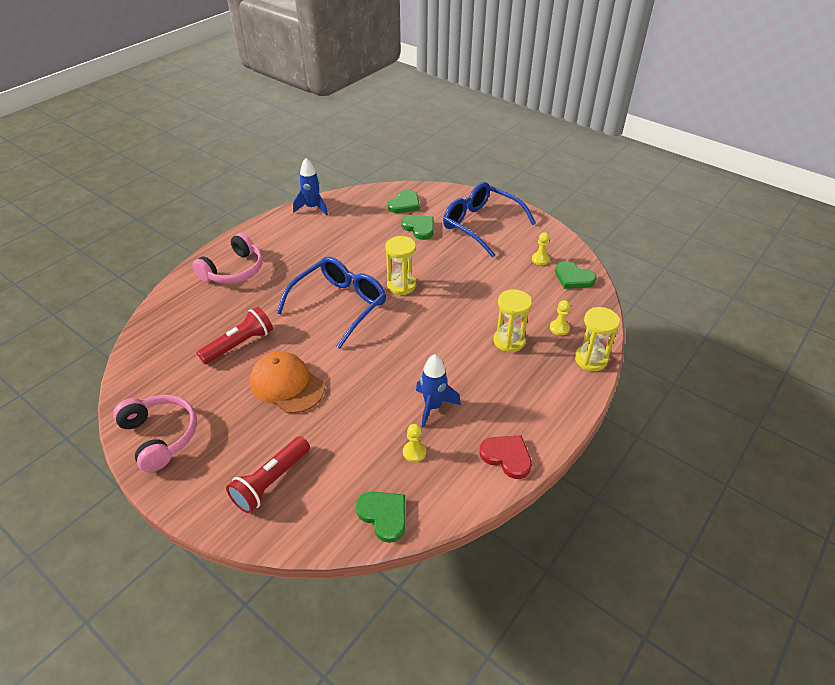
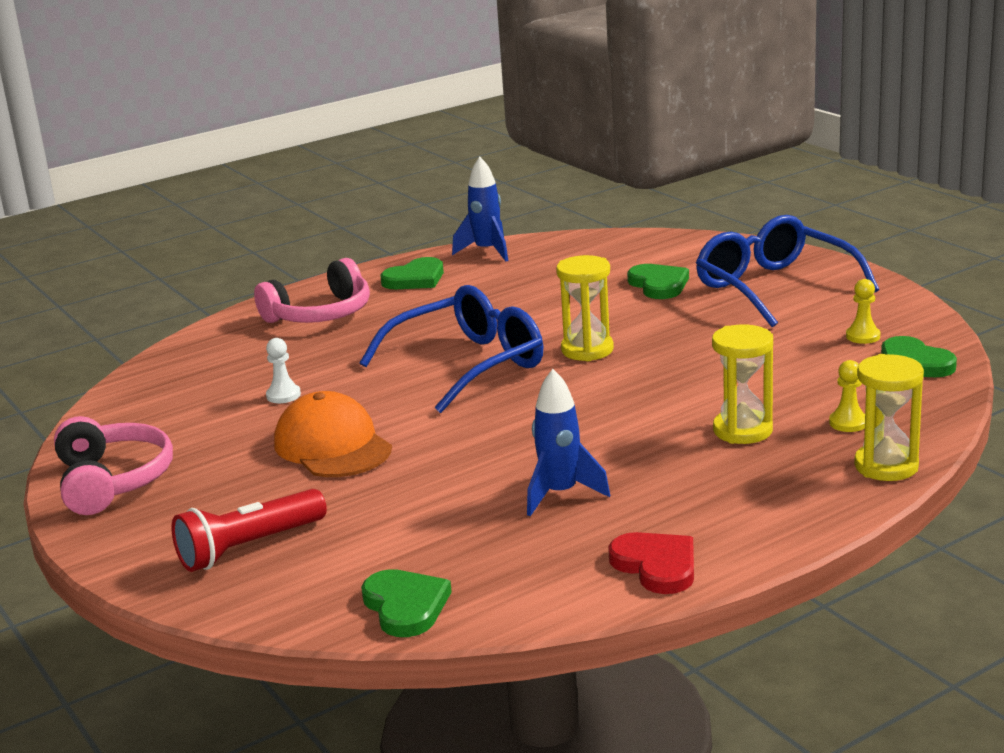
camera: 20 degrees right, 20 degrees down
red flashlight [197,307,273,364] -> white pawn [266,338,301,403]
green heart [388,190,420,213] -> green heart moved to [380,257,444,289]
yellow pawn [403,424,426,462] -> none

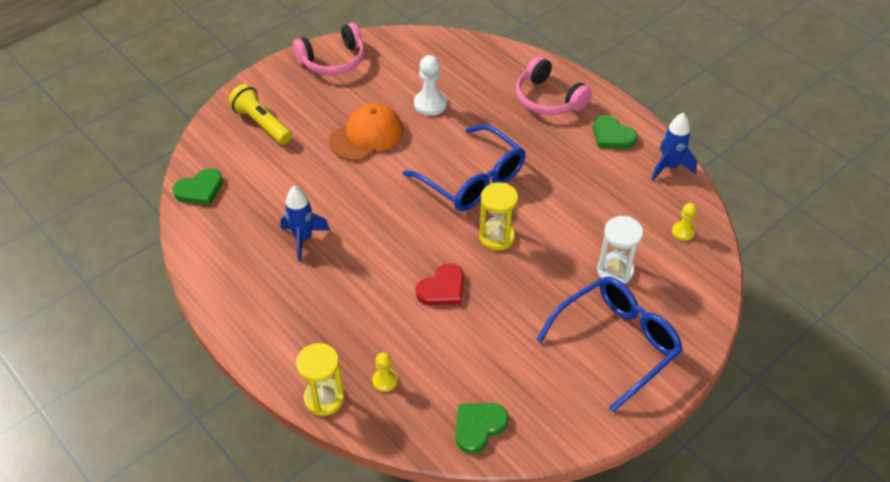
camera: 80 degrees right, 25 degrees up
red flashlight [171,489,327,572] -> yellow flashlight [228,84,292,145]
white pawn [266,338,301,403] -> white pawn [414,55,447,116], size x1.64
red heart [608,532,694,594] -> red heart moved to [416,263,464,305]
green heart [627,264,689,299] -> white hourglass [597,216,643,284]
yellow hourglass [712,324,773,444] -> none
yellow pawn [846,279,880,344] -> yellow pawn moved to [672,203,697,241]

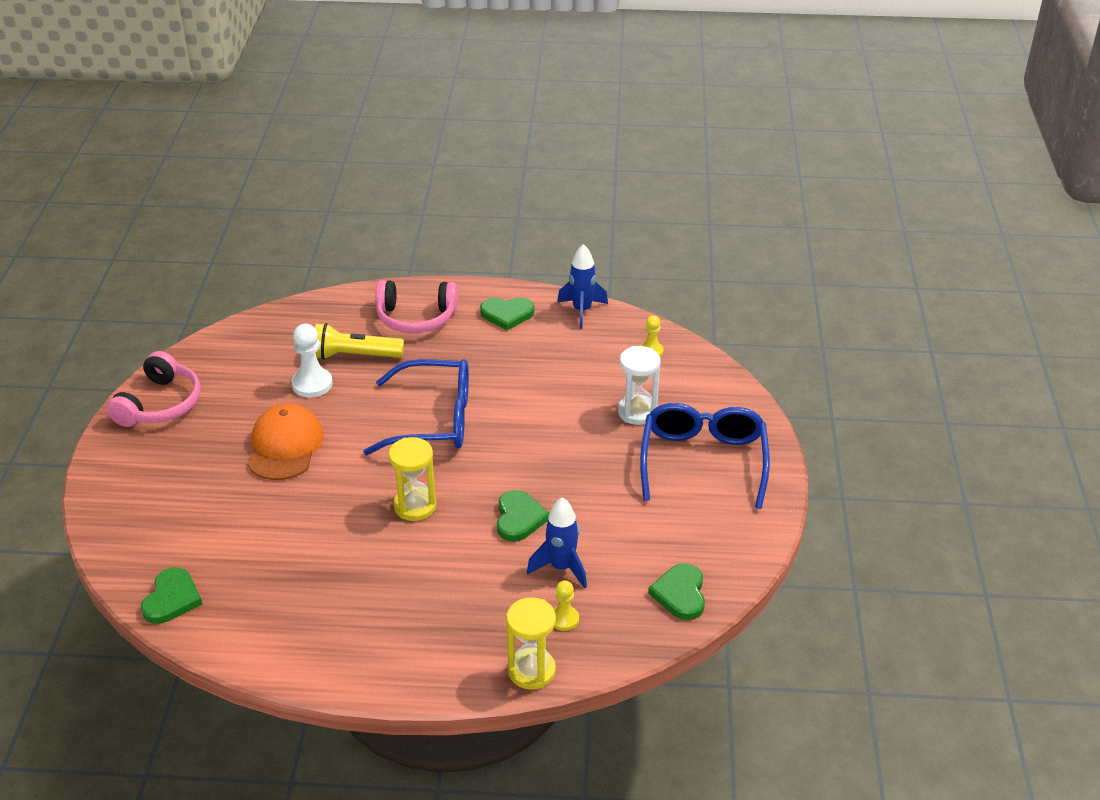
camera: 45 degrees left, 10 degrees down
yellow flashlight [228,84,292,145] -> yellow flashlight moved to [315,323,404,360]
blue rocket [280,186,330,261] -> blue rocket moved to [527,497,587,589]
red heart [416,263,464,305] -> green heart [497,490,549,542]
yellow hourglass [479,182,518,251] -> yellow hourglass moved to [389,437,437,521]

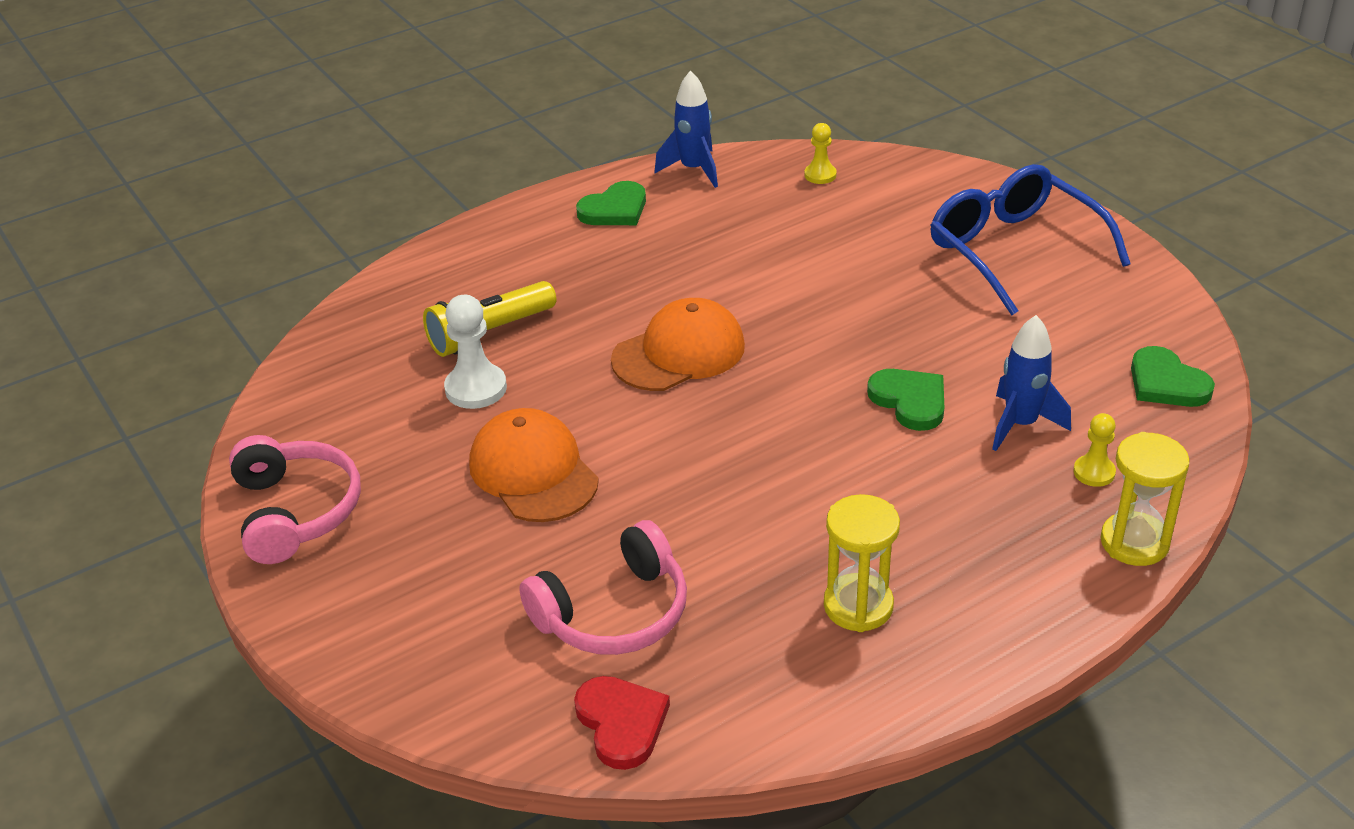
camera: 35 degrees left, 0 degrees up
green heart [141,567,202,624] -> red heart [574,676,670,770]
blue glasses [363,359,469,455] -> orange cap [611,298,745,391]
pink headphones [376,280,458,333] -> pink headphones moved to [519,520,687,655]
yellow hourglass [389,437,437,521] -> yellow hourglass moved to [824,494,900,632]
white hourglass [618,346,660,425] -> none

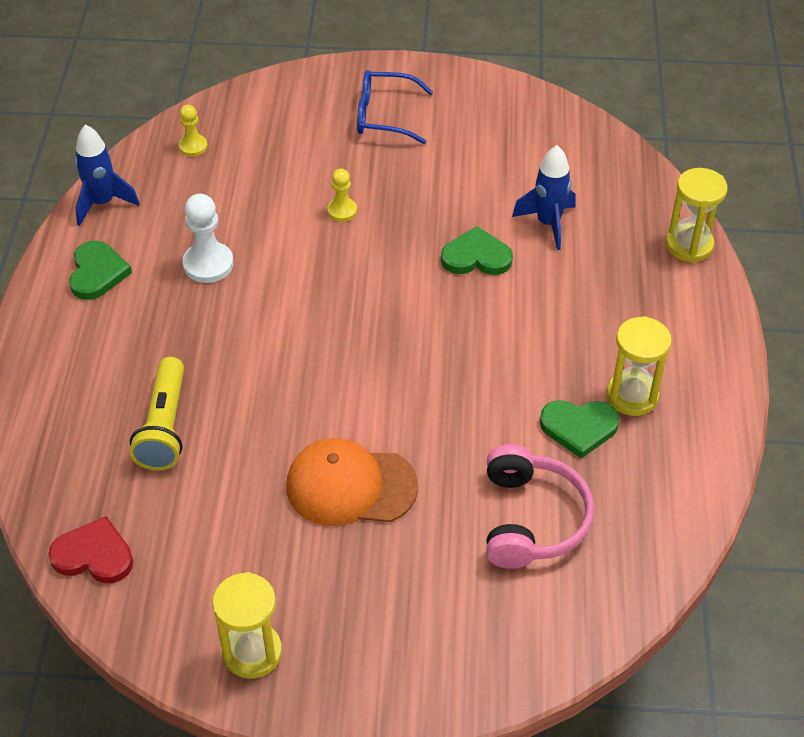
camera: 55 degrees left, 10 degrees up
pink headphones [229,435,361,564] -> yellow hourglass [212,572,282,679]
white pawn [444,295,507,409] -> white pawn moved to [182,194,234,283]
red heart [574,676,670,770] -> red heart moved to [48,516,133,583]
orange cap [611,298,745,391] -> none
blue glasses [931,164,1131,316] -> blue glasses [357,70,433,144], size x0.65
yellow pawn [1073,413,1116,487] -> yellow pawn moved to [327,169,357,222]
green heart [1131,346,1215,407] -> green heart moved to [540,400,620,459]

